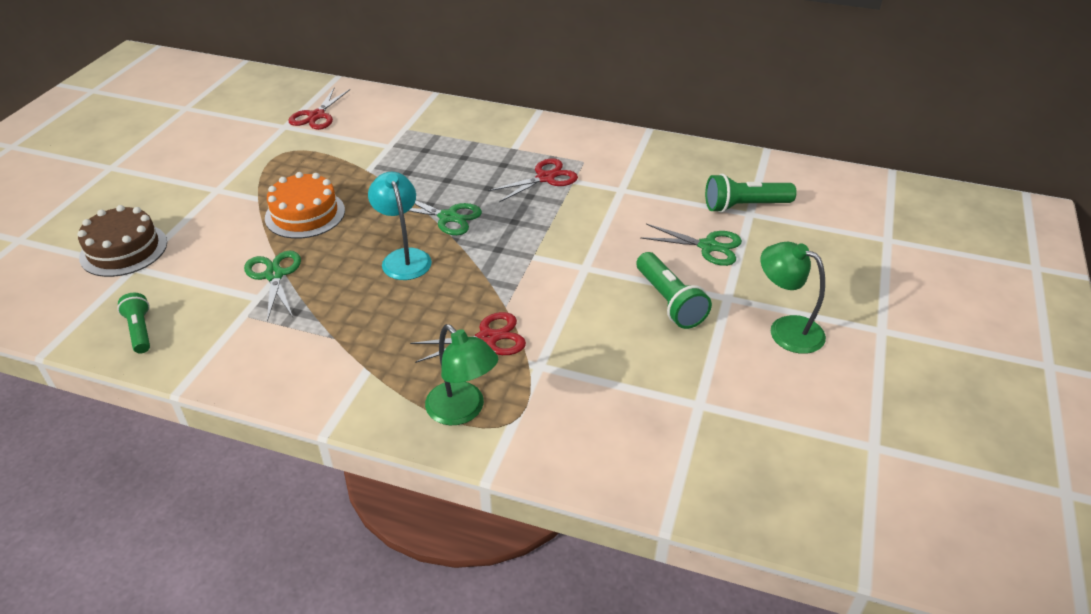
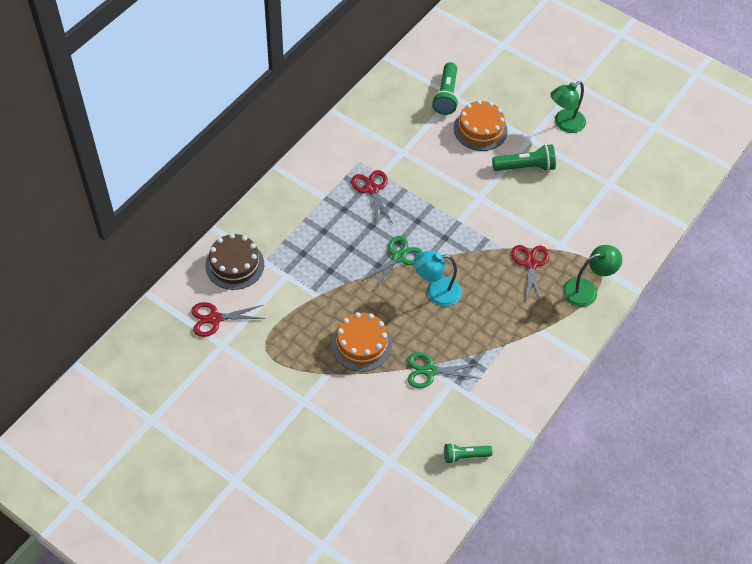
camera: 75 degrees left, 15 degrees up
brown cake [78,205,167,277] -> brown cake moved to [205,233,264,290]
red scissors [288,88,350,130] -> red scissors turned 135 degrees clockwise [191,302,265,337]
green scissors [640,224,742,266] -> orange cake [454,100,508,151]

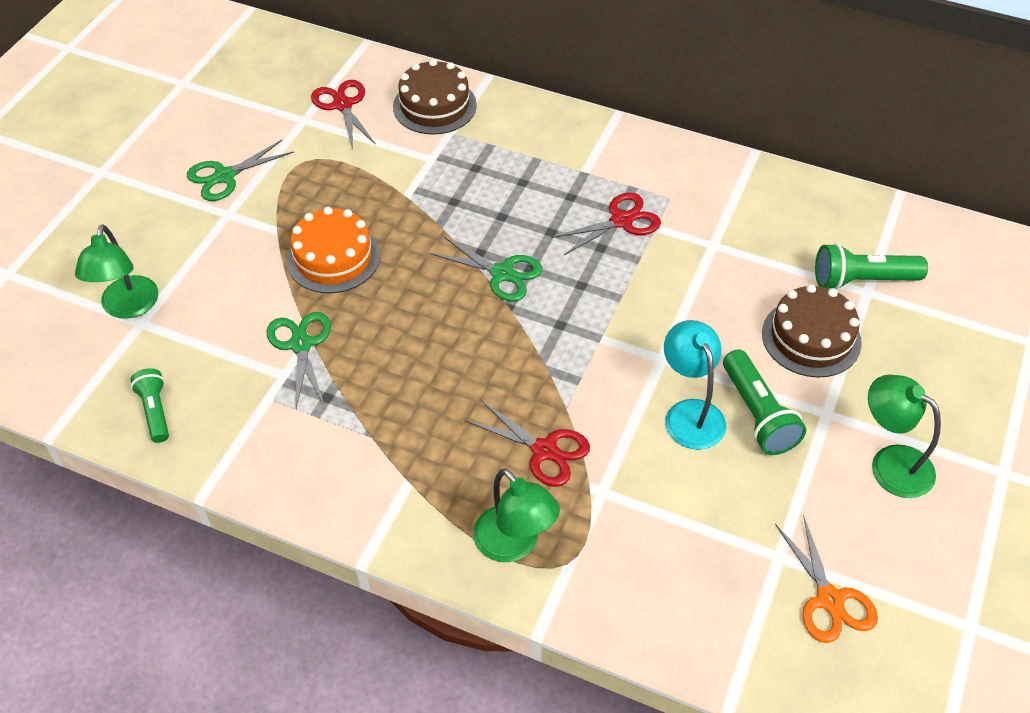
camera: 80 degrees right, 5 degrees down
turquoise lamp [414,251,462,306] -> turquoise lamp moved to [664,320,726,450]
orange cake [454,100,508,151] -> brown cake [762,284,862,378]
red scissors [512,245,549,304] -> red scissors turned 45 degrees clockwise [465,400,590,487]
none -> green lamp [75,224,158,319]
none -> green scissors [187,140,294,201]
none -> orange scissors [775,515,878,643]

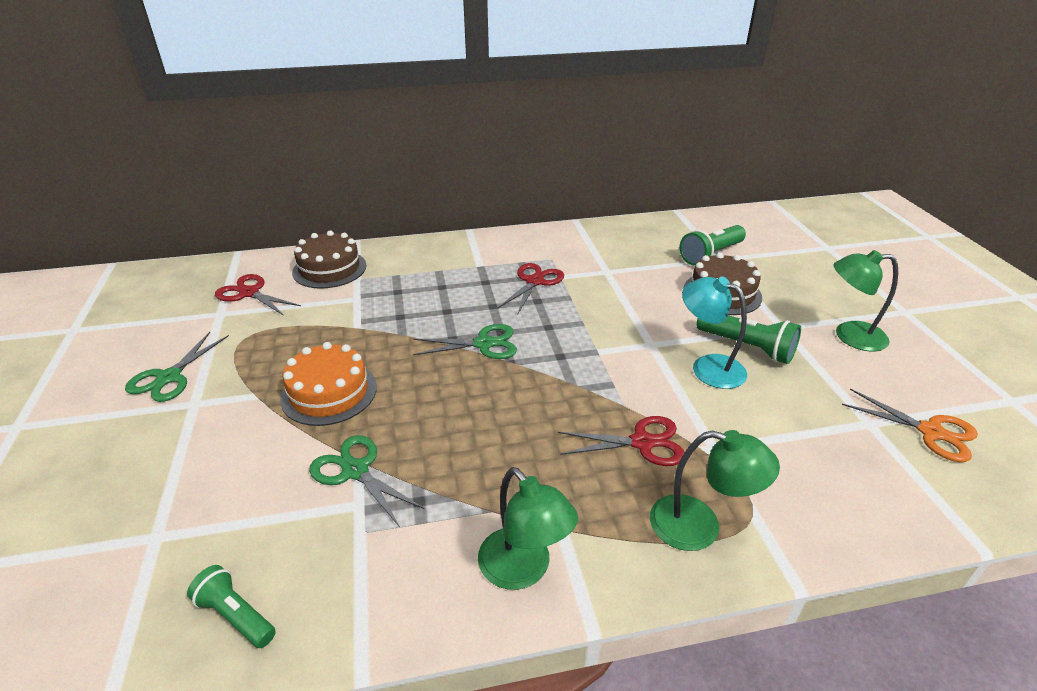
camera: 35 degrees left, 15 degrees down
green lamp [75,224,158,319] -> green lamp moved to [478,467,578,590]

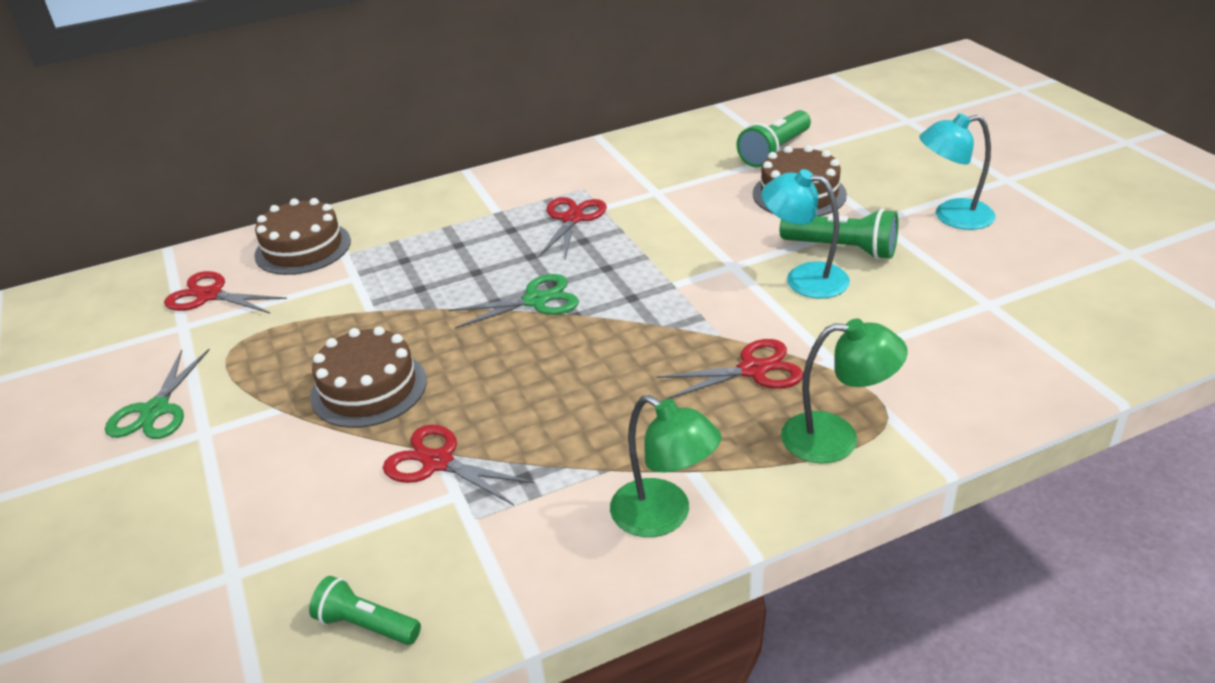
camera: 10 degrees left, 0 degrees up
orange cake [280,342,377,426] -> brown cake [310,326,427,428]
green scissors [309,435,425,527] -> red scissors [383,425,534,505]
green lamp [834,250,898,351] -> turquoise lamp [919,113,996,230]
orange scissors [842,389,978,462] -> none

